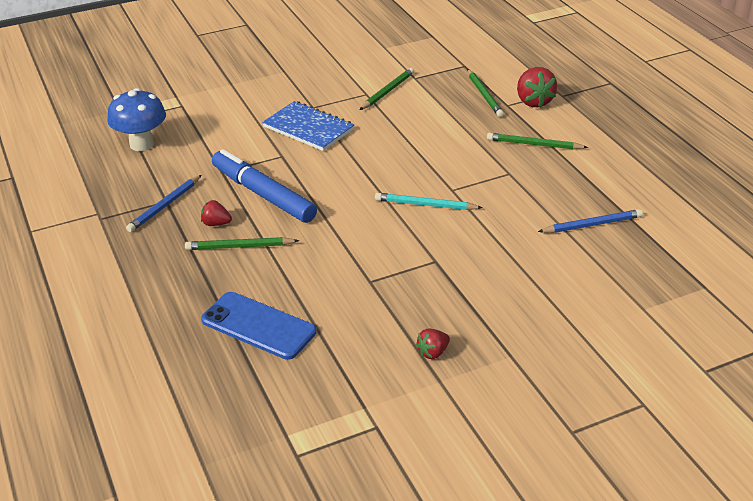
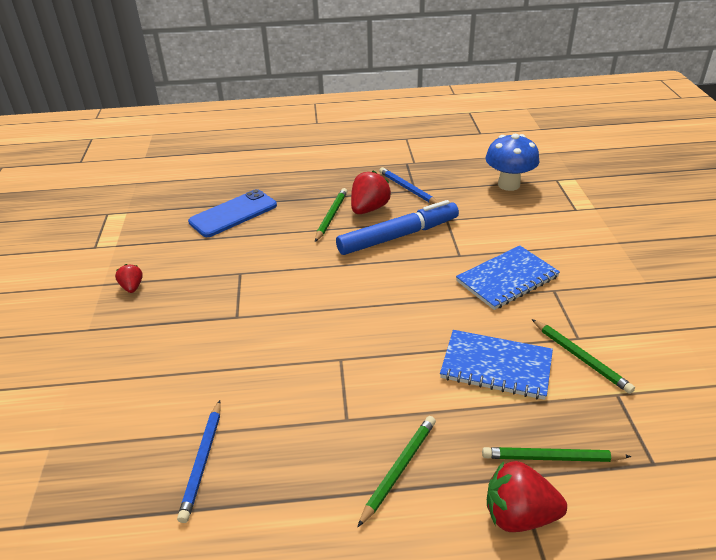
camera: 110 degrees right, 0 degrees up
red strawberry [201,200,232,226] -> red strawberry [351,171,391,214], size x1.77
turquoise pencil [375,193,483,210] -> none
none -> blue notebook [440,330,553,400]

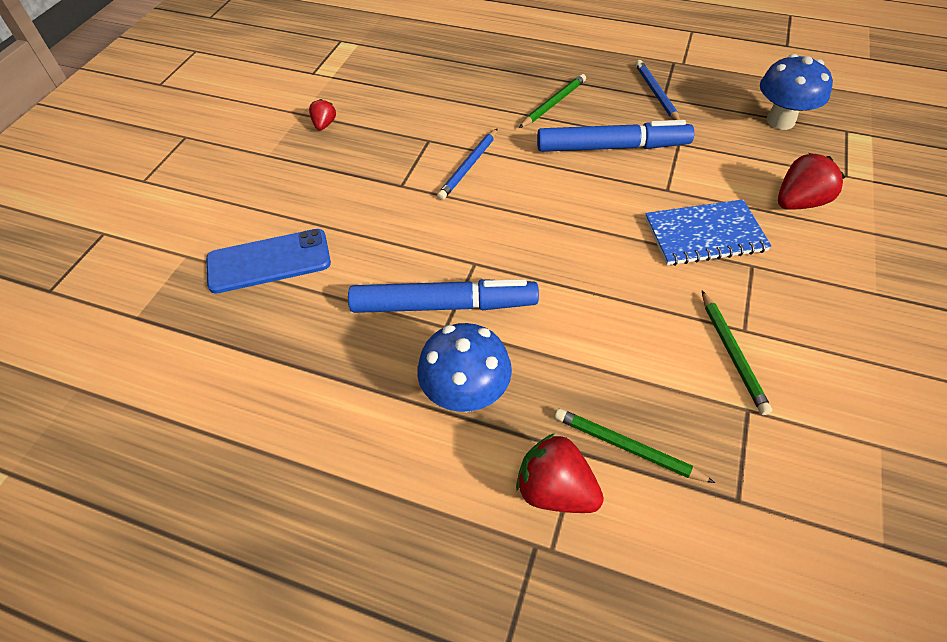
camera: 25 degrees right, 15 degrees up
blue pencil [177,400,221,523] -> blue pencil moved to [437,128,498,200]
blue phone [188,189,277,237] -> blue phone moved to [206,229,331,294]
red strawberry [351,171,391,214] -> red strawberry moved to [778,153,845,210]
green pencil [358,416,436,527] -> blue mushroom [417,323,512,412]
blue notebook [440,330,553,400] -> none
none -> blue marker [348,279,539,313]

